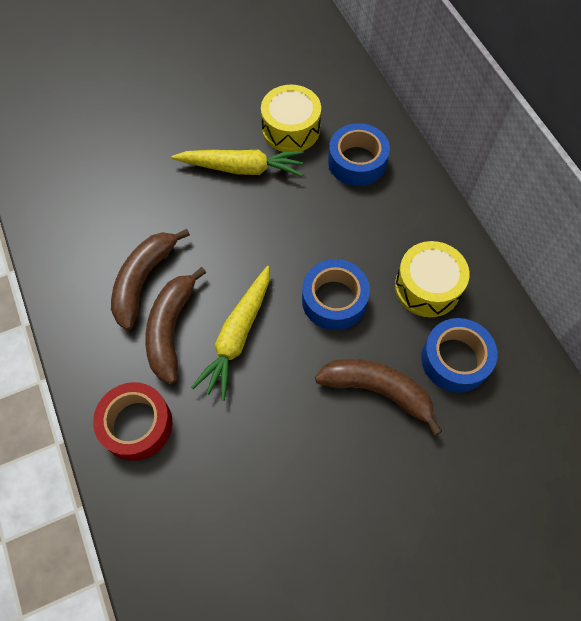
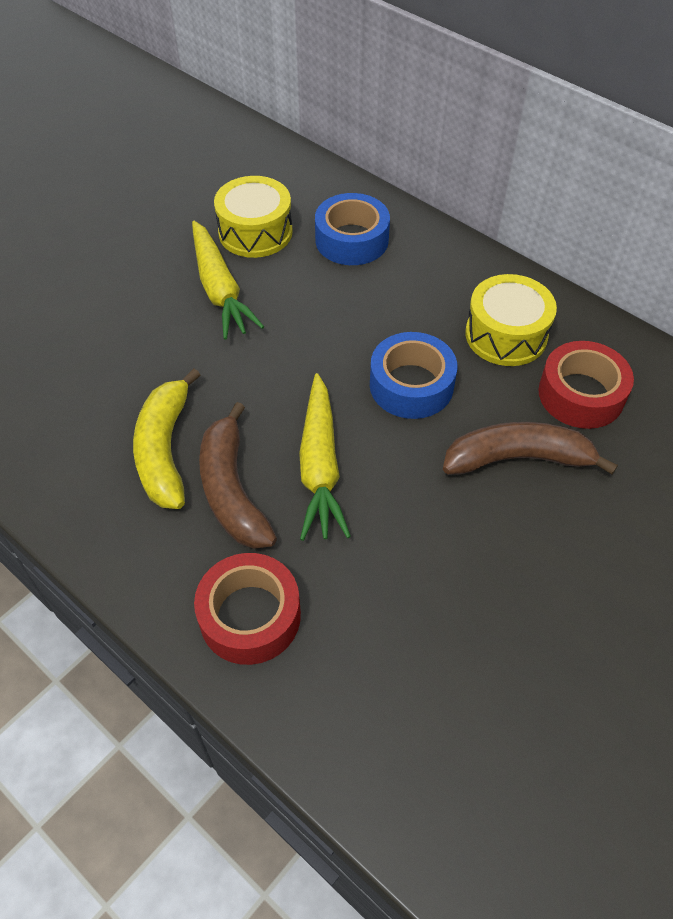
camera: 25 degrees left, 10 degrees down
brown banana [111,229,190,330] -> yellow banana [133,368,200,509]
yellow carrot [171,150,304,176] -> yellow carrot turned 90 degrees clockwise [192,221,264,339]
blue tape [421,318,497,393] -> red tape [538,341,634,429]

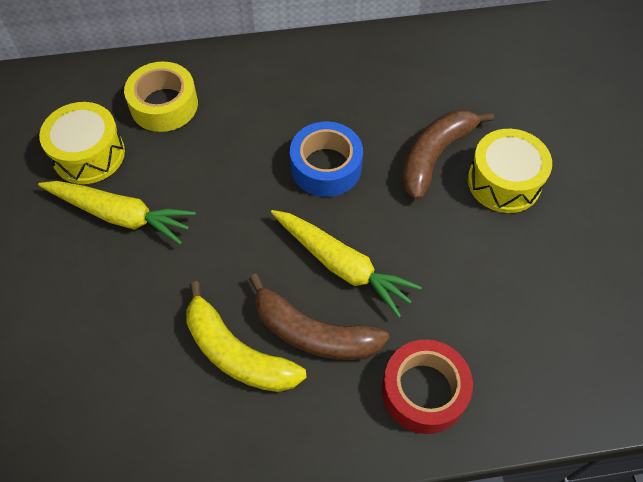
camera: 50 degrees left, 5 degrees up
blue tape [315,193,390,265] -> yellow tape [124,62,198,132]
yellow drum [465,274,557,366] -> yellow drum moved to [468,129,552,213]
red tape [538,341,634,429] -> none

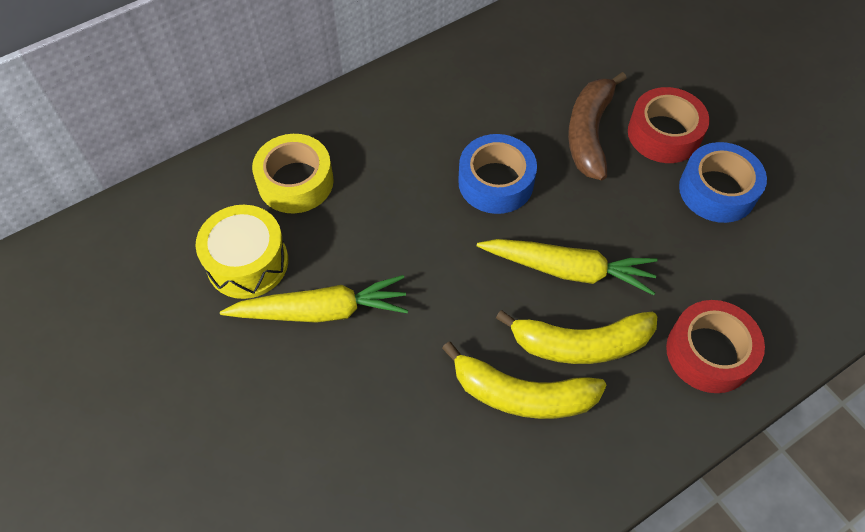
camera: 25 degrees left, 0 degrees up
brown banana [249,274,389,360] -> yellow banana [496,310,657,364]
yellow drum [468,129,552,213] -> red tape [628,87,709,163]
none -> blue tape [679,142,767,223]

